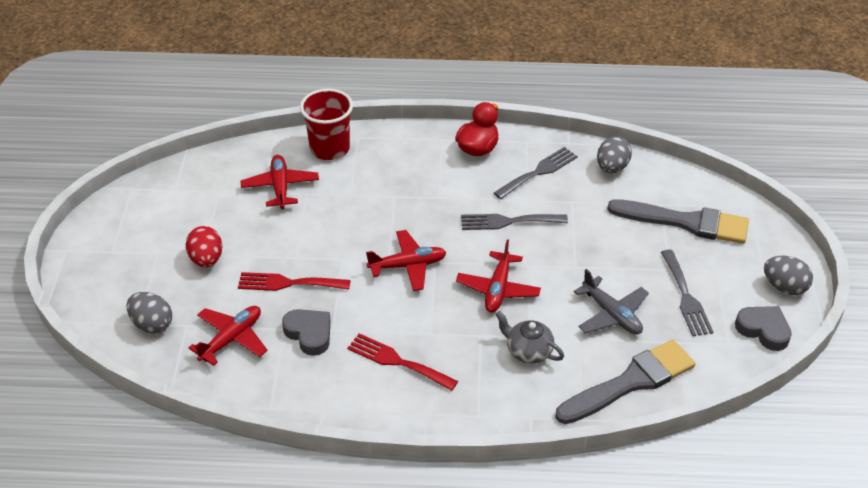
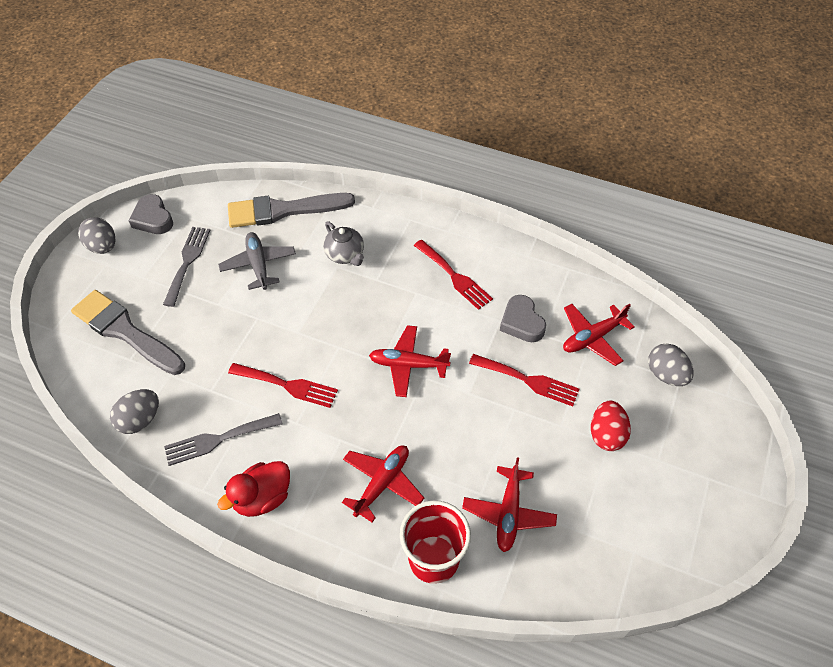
camera: 160 degrees left, 10 degrees up
red plane [456,239,541,313] -> red plane moved to [342,445,424,522]
grey fork [461,214,568,230] -> red fork [228,363,338,408]

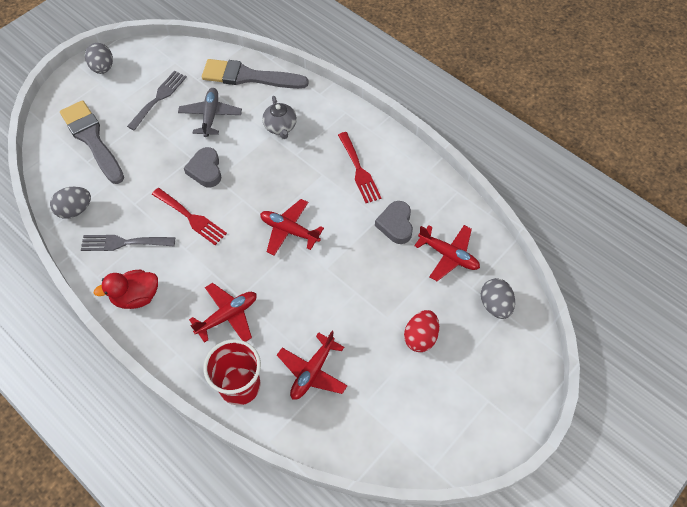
camera: 20 degrees right, 5 degrees up
grey heart [129,194,173,234] -> grey heart moved to [184,147,221,187]
red fork [469,354,579,406] -> none
red plane [563,304,634,366] -> red plane turned 135 degrees counterclockwise [414,225,480,281]

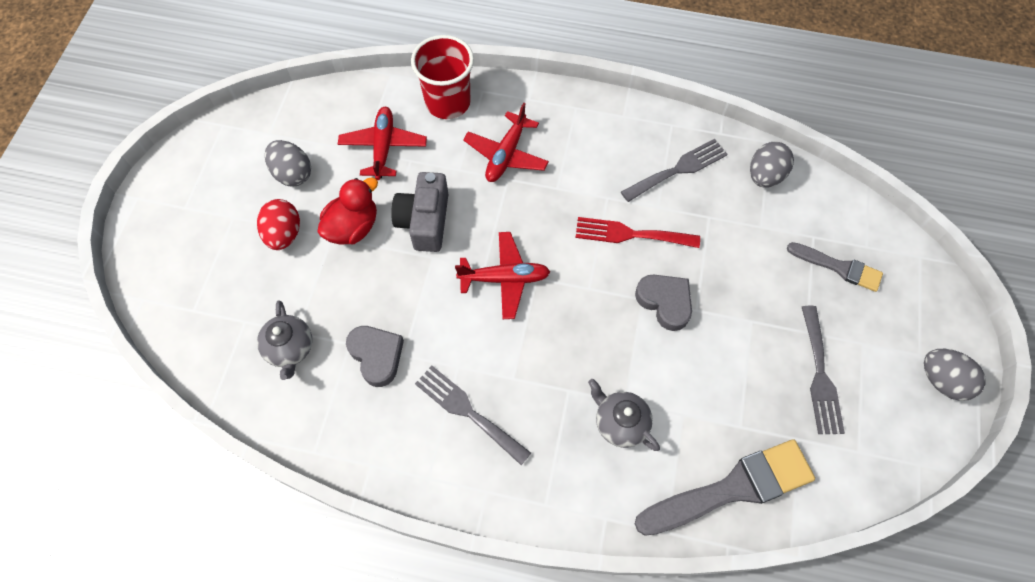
camera: 150 degrees right, 5 degrees up
grey brush [60,100,124,184] -> grey brush [787,242,883,292], size x0.58
red duck [94,269,158,309] -> red duck moved to [317,178,378,245]
grey plane [178,88,242,137] -> none
red fork [338,132,381,203] -> grey fork [415,365,531,465]
red plane [414,225,480,281] -> grey teapot [257,300,312,380]
grey egg [481,278,515,319] -> grey egg moved to [265,140,311,187]
none -> grey camera [391,172,448,252]

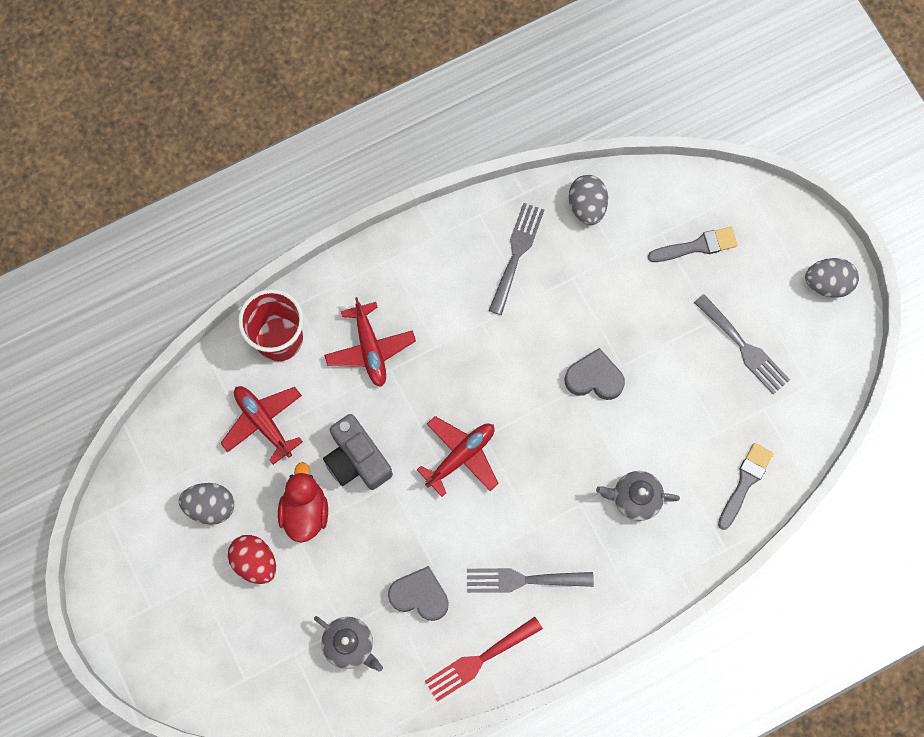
camera: 40 degrees left, 10 degrees up
red fork [575,217,700,248] -> red fork moved to [425,617,543,702]
grey brush [635,440,815,536] -> grey brush [718,443,773,530], size x0.58

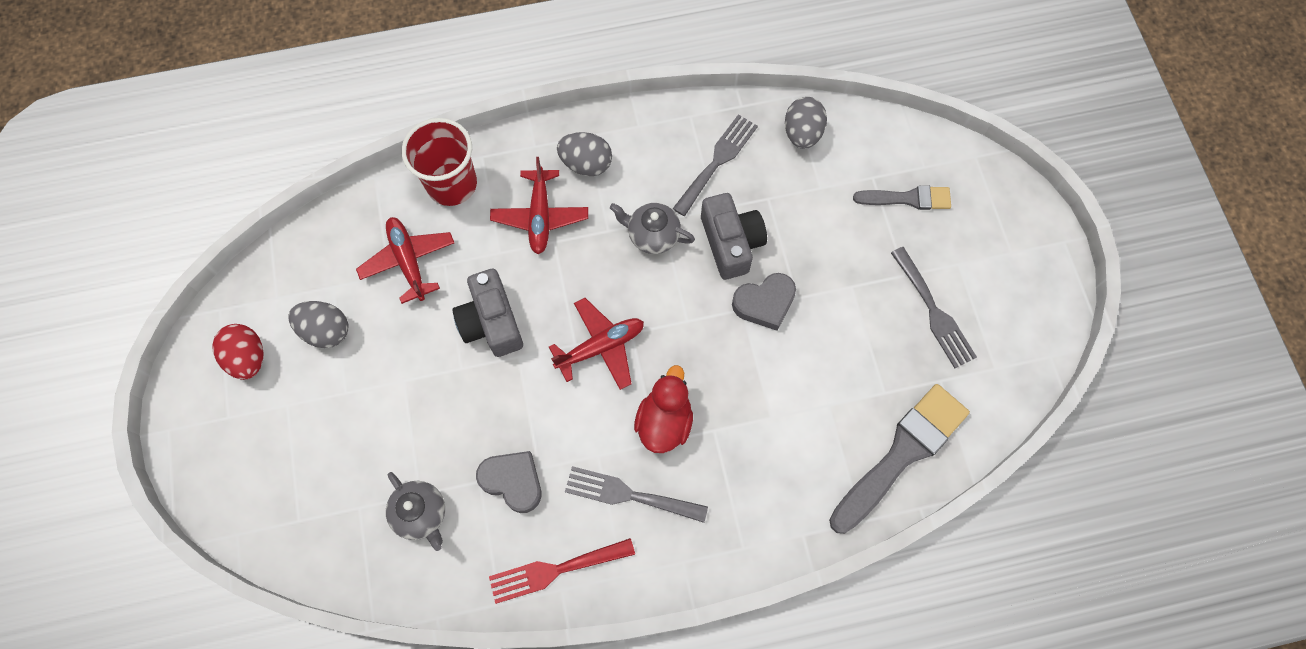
camera: 15 degrees right, 5 degrees down
red egg [228,535,276,584] -> red egg moved to [212,324,264,380]
red duck [278,462,328,543] -> red duck moved to [634,365,693,453]
grey heart [564,348,625,400] -> grey heart turned 135 degrees clockwise [732,273,796,331]
grey teapot [596,471,680,521] -> grey teapot moved to [610,203,695,254]
grey brush [718,443,773,530] -> grey brush [829,384,970,534], size x1.74
grey egg [805,258,859,298] -> grey egg moved to [557,132,612,176]
none -> grey camera [701,193,767,280]

